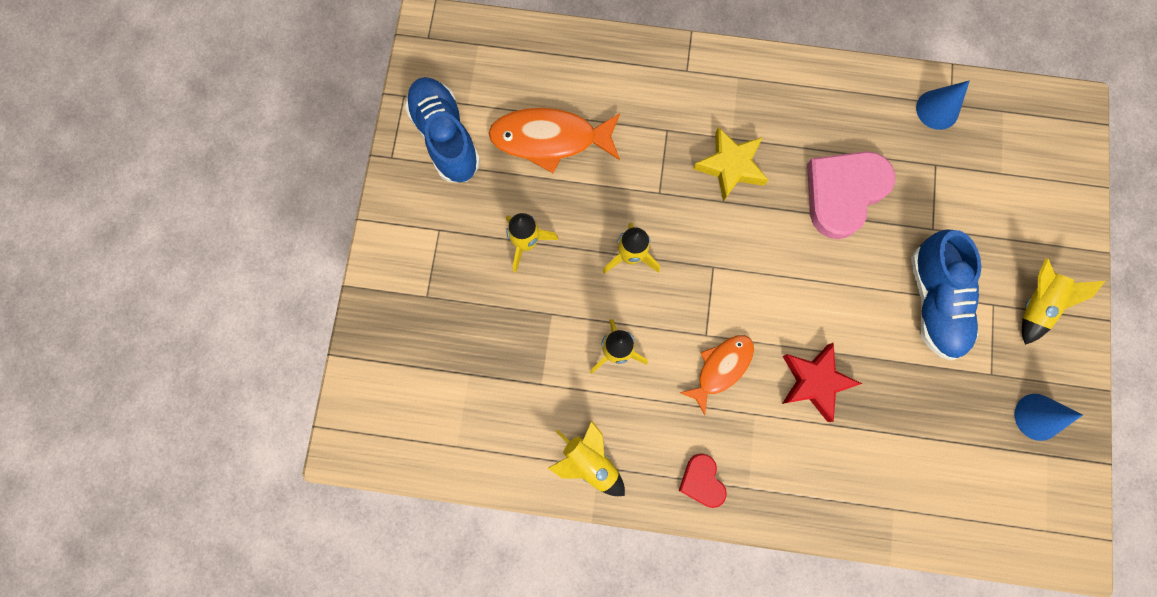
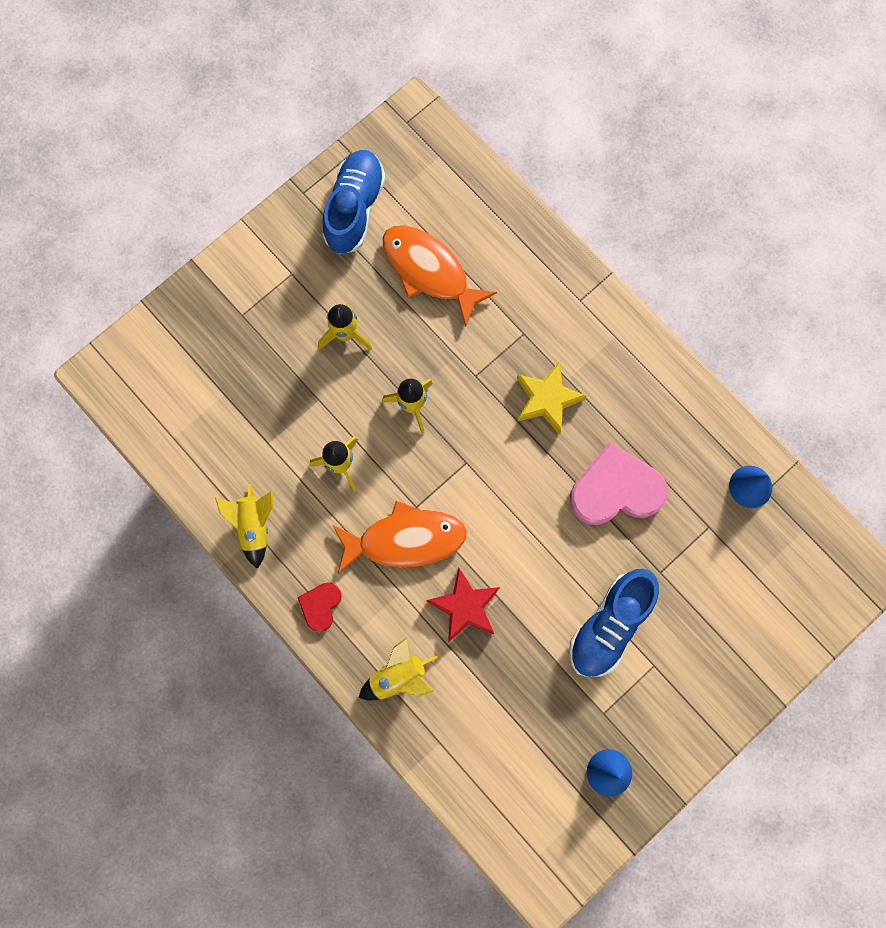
camera: 40 degrees right, 0 degrees up
orange fish [680,335,754,415] -> orange fish [333,501,467,574], size x1.56
yellow rocket [1022,258,1105,345] -> yellow rocket moved to [358,637,438,701]

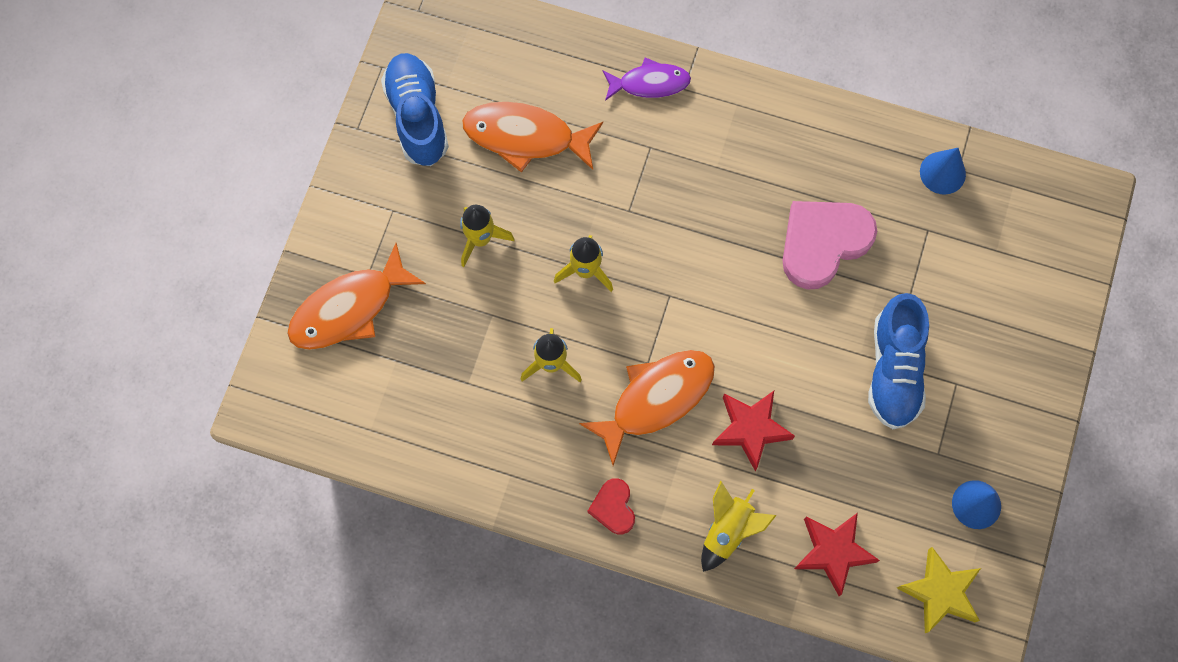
camera: 30 degrees left, 5 degrees down
yellow rocket [215,484,273,569] -> none
yellow star [517,361,587,435] -> yellow star moved to [897,547,981,633]
none -> orange fish [287,243,426,350]
none -> purple fish [602,58,691,101]
none -> red star [794,513,880,596]

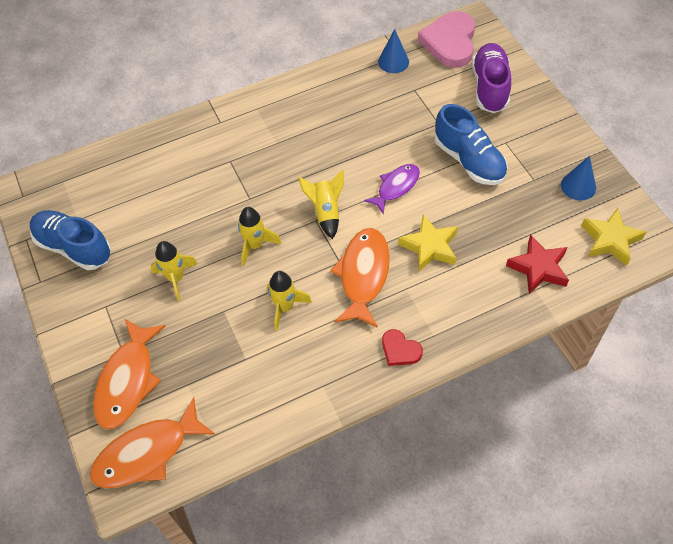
camera: 40 degrees left, 15 degrees down
orange fish [462,102,603,172] -> orange fish moved to [90,397,215,489]
purple fish [602,58,691,101] -> purple fish moved to [364,164,420,215]
yellow rocket [701,481,777,572] -> yellow rocket moved to [298,169,344,239]
red star [712,391,795,471] -> yellow star [398,215,458,272]
pink heart [783,201,877,290] -> pink heart moved to [418,11,475,68]
none -> purple shoe [472,43,511,113]

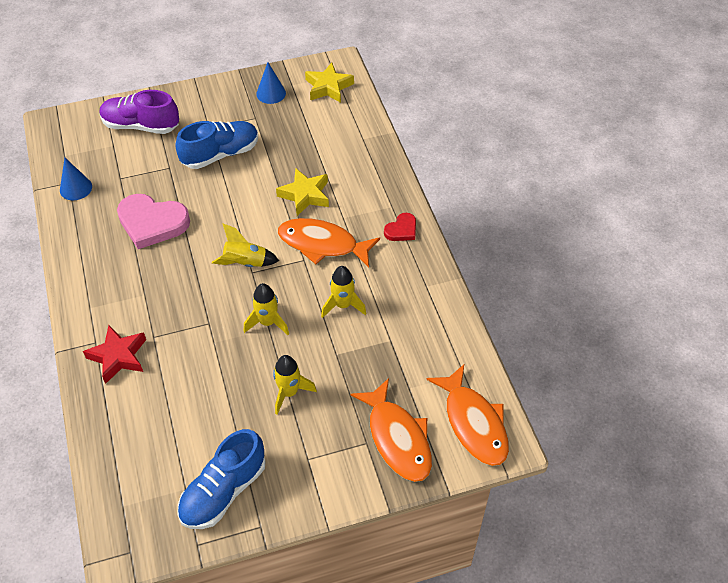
camera: 85 degrees left, 5 degrees down
orange fish [93,318,166,429] -> orange fish turned 45 degrees clockwise [350,378,432,482]
purple fish [364,164,420,215] -> none
pink heart [418,11,475,68] -> pink heart moved to [117,194,190,249]
red star [506,235,569,294] -> red star moved to [83,325,146,384]

